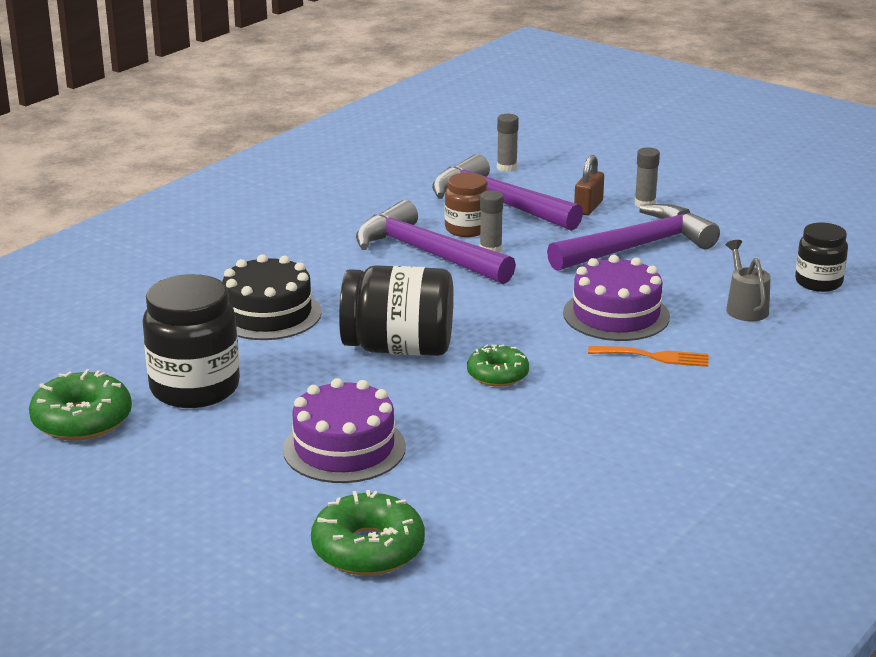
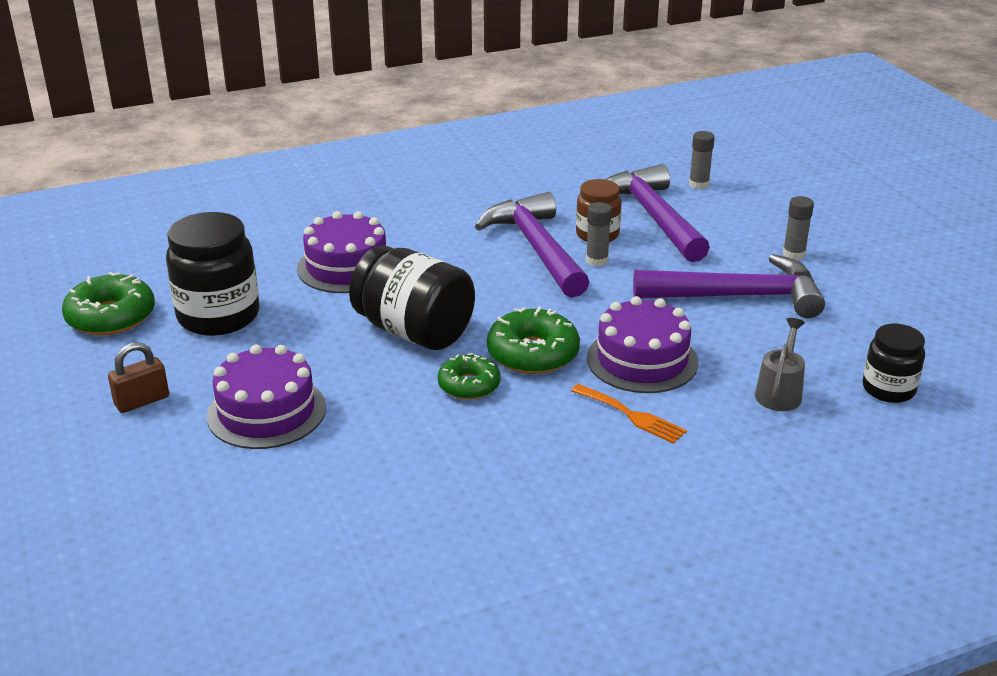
camera: 30 degrees right, 5 degrees up
black cake [223,254,322,340] -> purple cake [297,211,387,293]
green donut [311,490,425,575] -> green donut moved to [487,306,580,374]
brown padlock [574,155,604,215] -> brown padlock moved to [108,342,169,413]

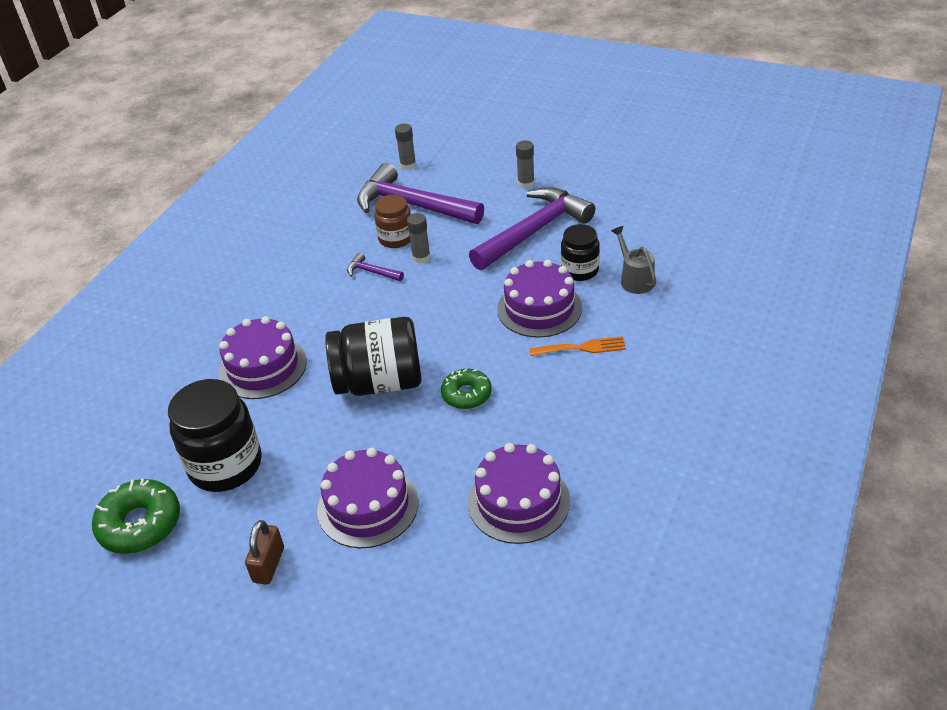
camera: 40 degrees left, 10 degrees up
purple hammer [475,192,589,298] -> purple hammer [347,253,404,281], size x0.42
green donut [487,306,580,374] -> none
black jar [863,324,925,403] -> black jar moved to [561,224,600,281]
none -> purple cake [468,443,570,544]

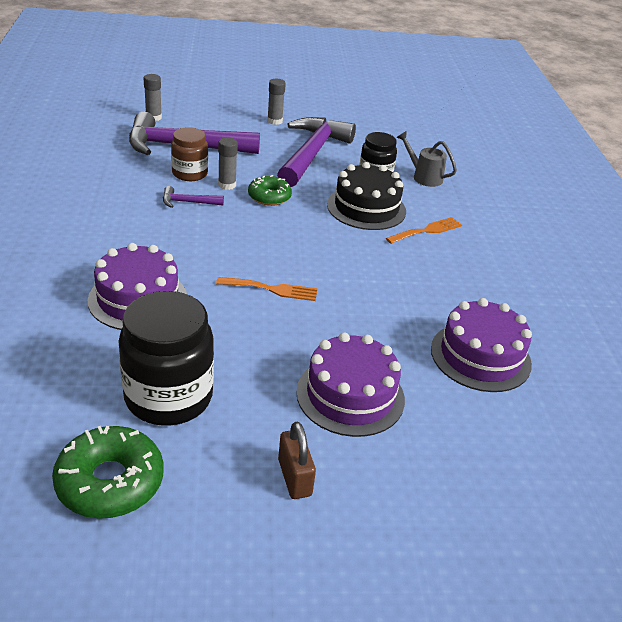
camera: 35 degrees left, 5 degrees down
black jar [325,317,422,396] -> orange fork [216,277,317,301]
green donut [441,369,492,409] -> green donut moved to [248,175,292,206]
purple cake [497,260,582,338] -> black cake [327,162,406,230]

